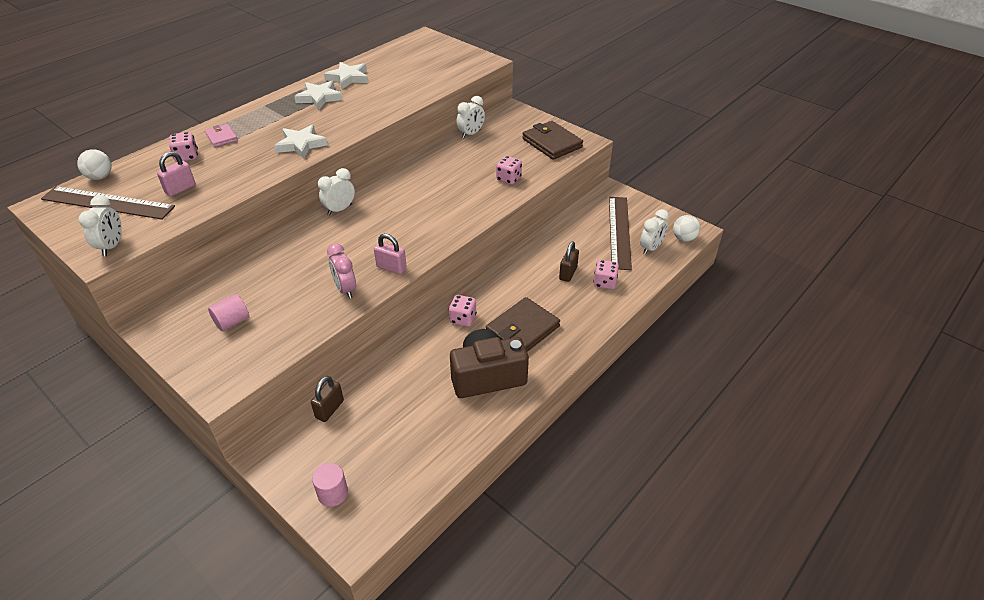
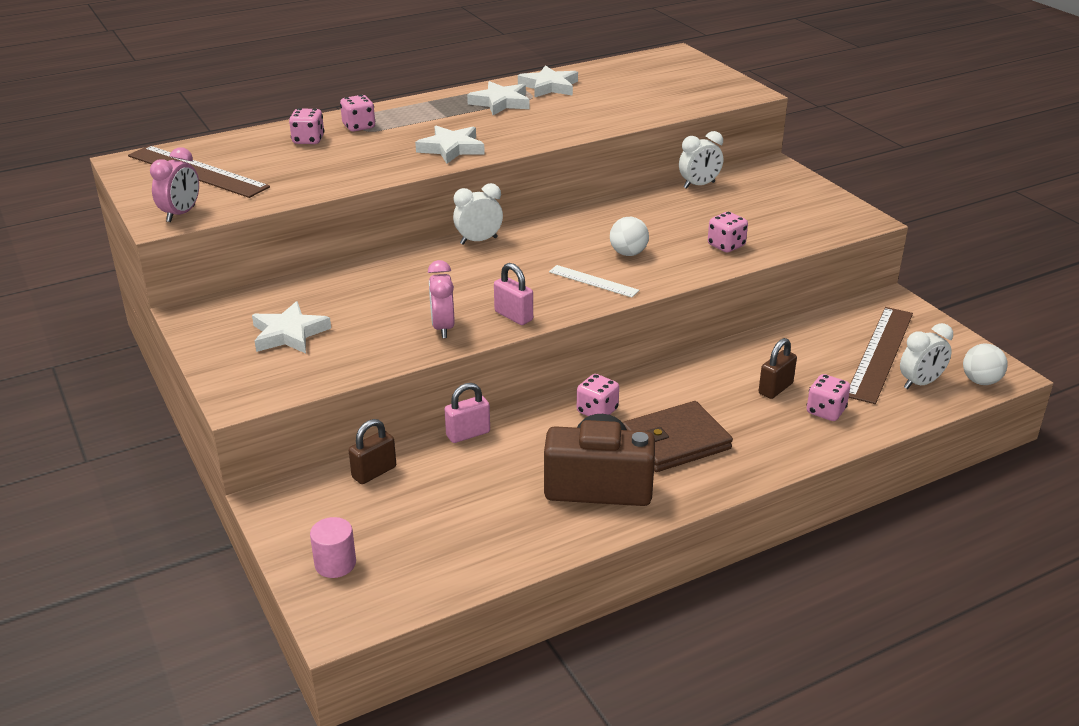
camera: 20 degrees right, 10 degrees down
white ball [77,149,112,180] -> white ball moved to [610,217,649,256]
white clock [79,195,122,256] -> pink clock [150,147,199,222]
pink padlock [157,152,196,197] -> pink padlock moved to [444,383,490,443]
pink wallet [205,124,238,147] -> pink dice [340,95,375,131]
pink cylinder [208,294,249,331] -> white star [252,301,331,353]
brown wallet [522,121,583,160] -> none
none -> white ruler [549,265,639,297]

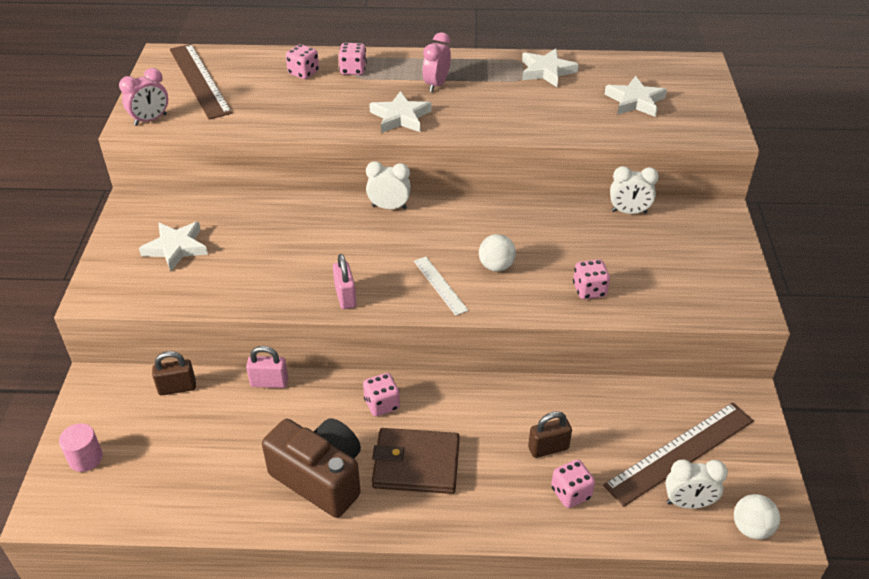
camera: 30 degrees right, 10 degrees up
pink clock [428,260,454,338] -> pink clock moved to [422,32,451,92]
white star [467,81,529,115] -> white star moved to [605,76,667,117]

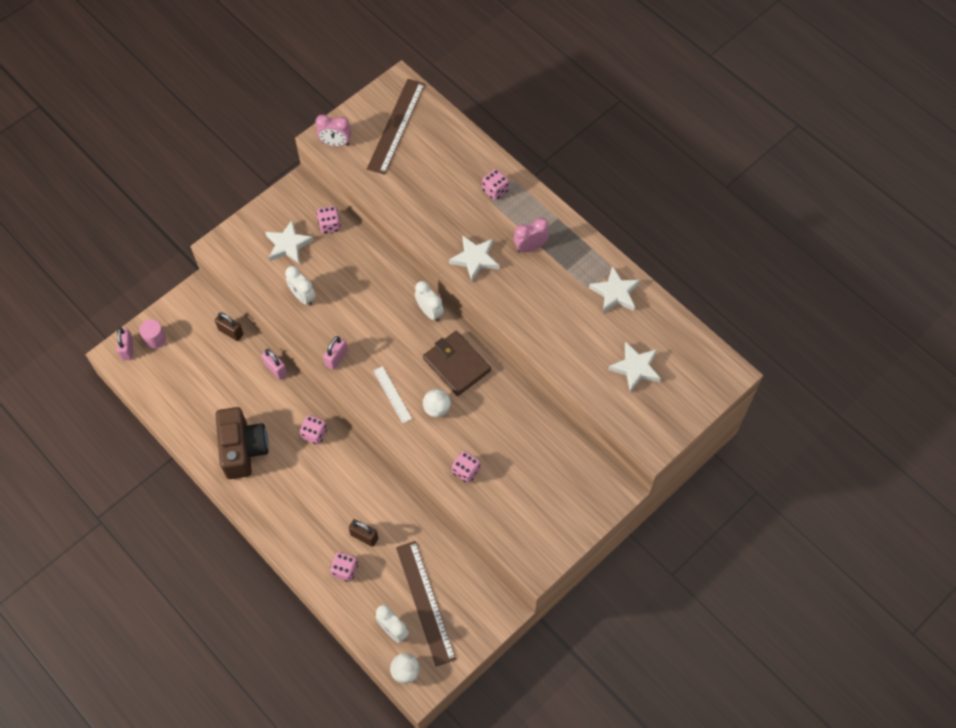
camera: 45 degrees right, 20 degrees up
pink dice [286,44,319,79] -> pink dice moved to [317,206,341,234]
brown wallet [372,428,460,494] -> brown wallet moved to [423,331,491,396]
white ruler [414,257,469,316] -> white ruler turned 45 degrees counterclockwise [373,366,412,424]
brown ruler [603,402,754,507] -> brown ruler turned 60 degrees clockwise [396,541,456,667]
white clock [610,166,659,214] -> white clock moved to [285,266,316,306]
none -> pink padlock [117,327,133,361]

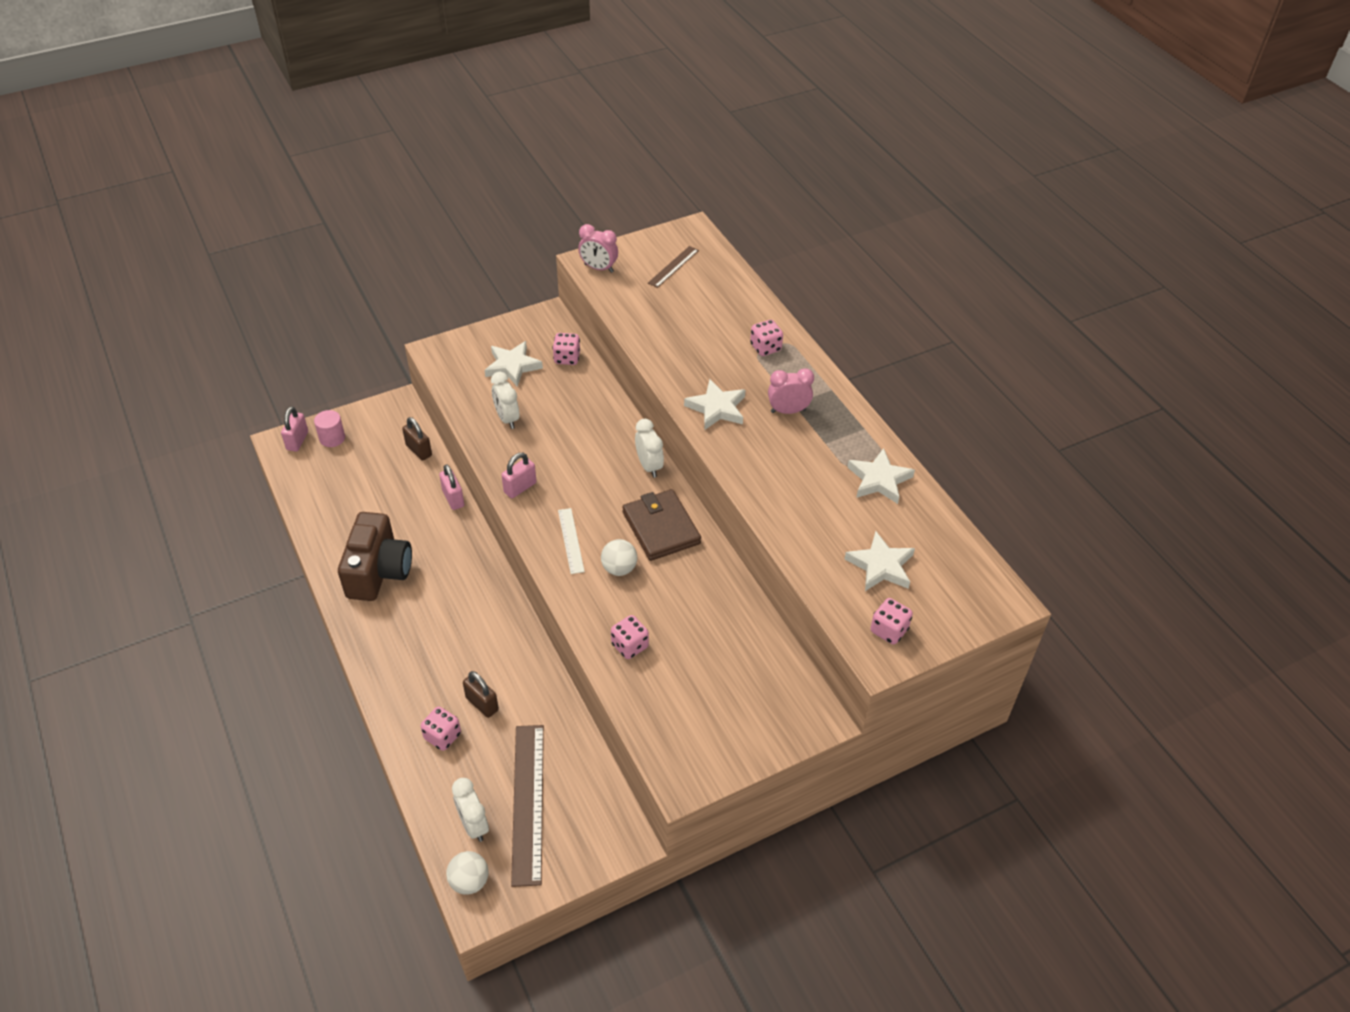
camera: 15 degrees right, 15 degrees down
pink dice [300,415,327,445] -> pink dice moved to [870,598,913,644]
brown ruler [367,79,425,175] -> brown ruler [648,246,699,288], size x0.53

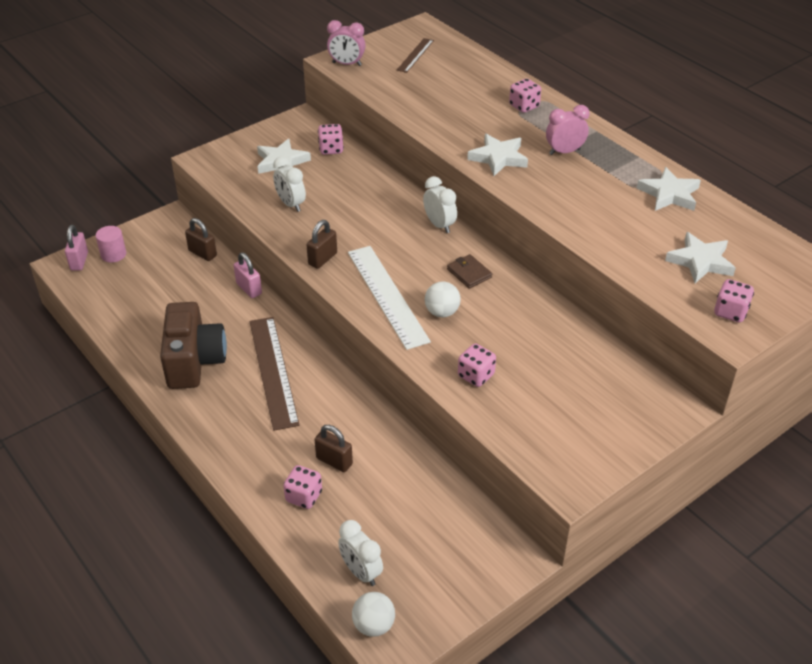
camera: 10 degrees left, 5 degrees down
pink padlock [501,453,536,498] -> brown padlock [307,220,337,269]
brown ruler [511,725,544,887] -> brown ruler moved to [250,317,300,431]
white ruler [558,508,585,574] -> white ruler [348,246,431,350], size x1.89
brown wallet [622,489,701,561] -> brown wallet [447,254,492,289], size x0.54

